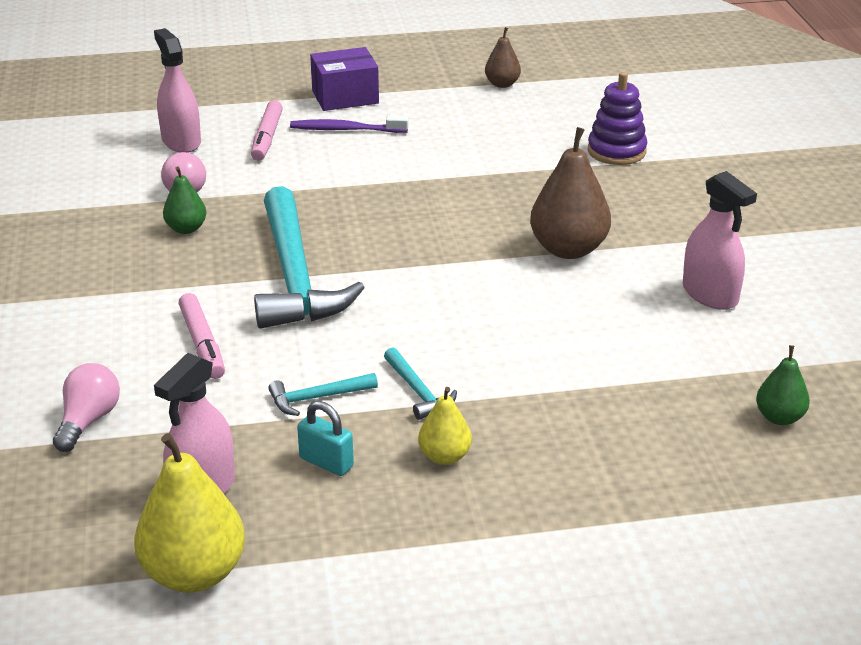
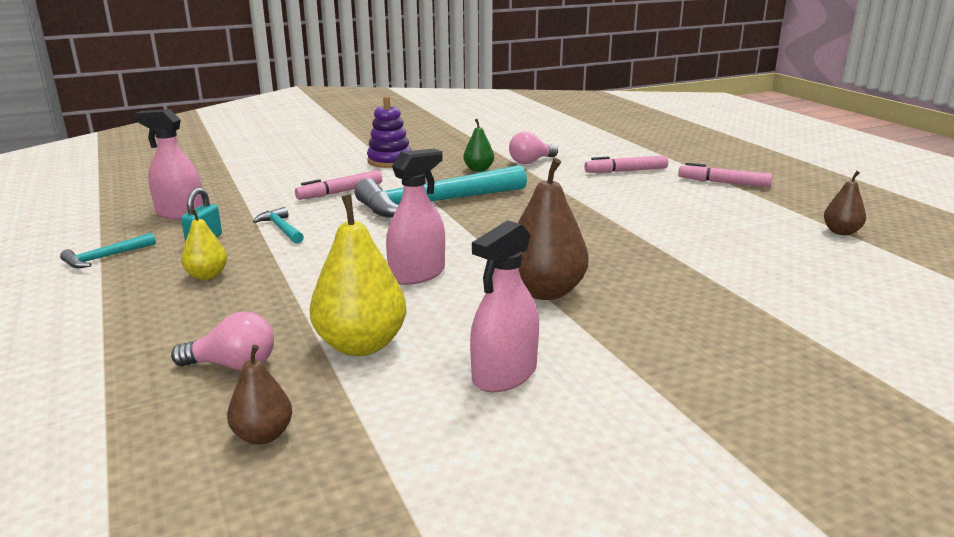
camera: 75 degrees right, 10 degrees down
pink light bulb [53,363,120,452] -> pink light bulb moved to [171,311,274,370]
yellow pear [134,433,245,593] -> yellow pear moved to [310,194,407,356]
pink spray bottle [154,28,201,153] -> pink spray bottle moved to [386,148,445,285]
purple toothbrush [290,116,409,133] -> none
purple box [310,47,379,111] -> pink marker [678,163,772,188]
turquoise hammer [384,347,457,420] -> turquoise hammer moved to [60,233,156,268]
purple stacking toy [588,72,647,165] -> purple stacking toy moved to [367,96,412,168]
green pear [756,345,810,425] -> brown pear [227,345,292,445]

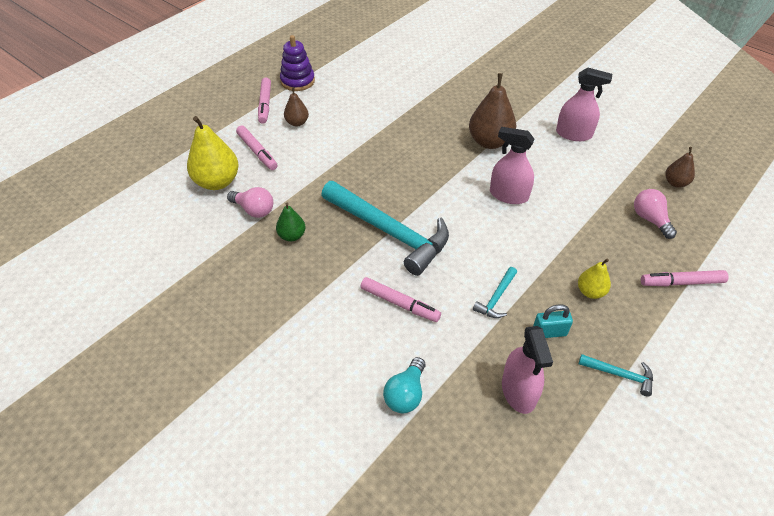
camera: 115 degrees left, 25 degrees up
yellow pear [310,194,407,356] -> yellow pear moved to [187,116,239,190]
purple stacking toy [367,96,412,168] -> purple stacking toy moved to [280,35,315,91]
brown pear [824,171,866,235] -> brown pear moved to [284,87,309,126]
none -> turquoise light bulb [383,357,425,413]
none -> pink marker [641,270,729,286]

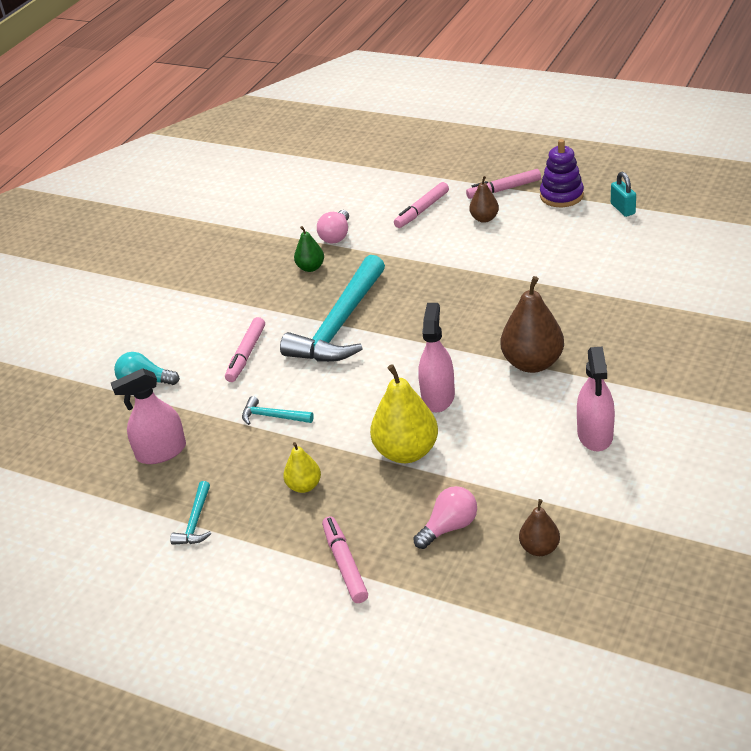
camera: 80 degrees right, 10 degrees down
yellow pear [187,116,239,190] -> yellow pear moved to [370,364,438,463]
turquoise padlock [533,304,573,338] -> turquoise padlock moved to [611,172,636,217]

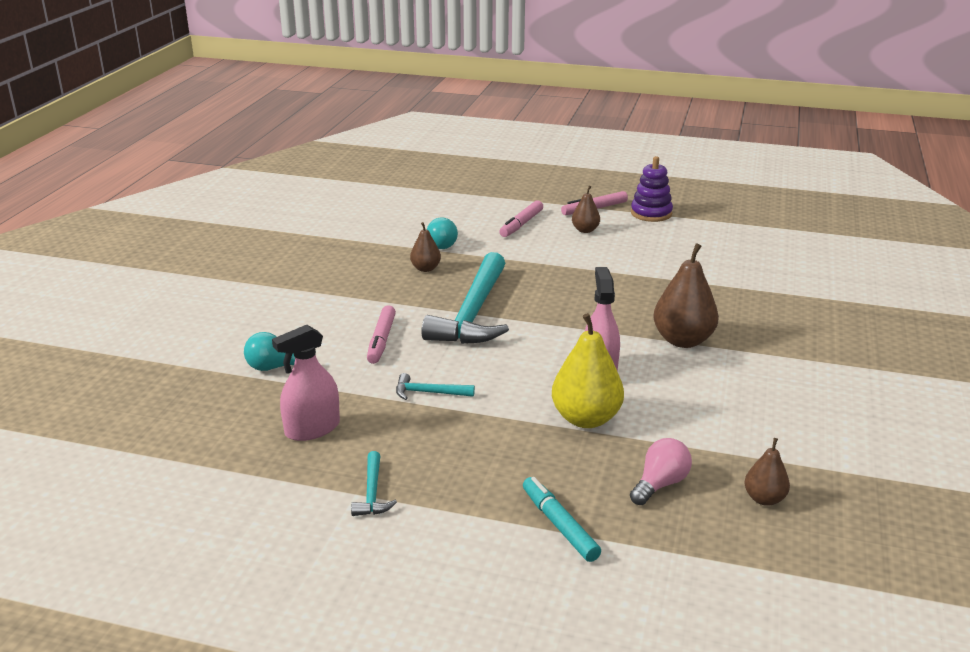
camera: 15 degrees left, 10 degrees down
yellow pear [283,442,321,493] -> none
green pear [294,226,324,272] -> brown pear [410,222,441,272]
pink light bulb [317,210,349,243] -> turquoise light bulb [427,217,458,249]
pink marker [322,516,368,603] -> turquoise marker [523,477,601,562]
pink spray bottle [577,346,615,451] -> none
turquoise padlock [611,172,636,217] -> none

